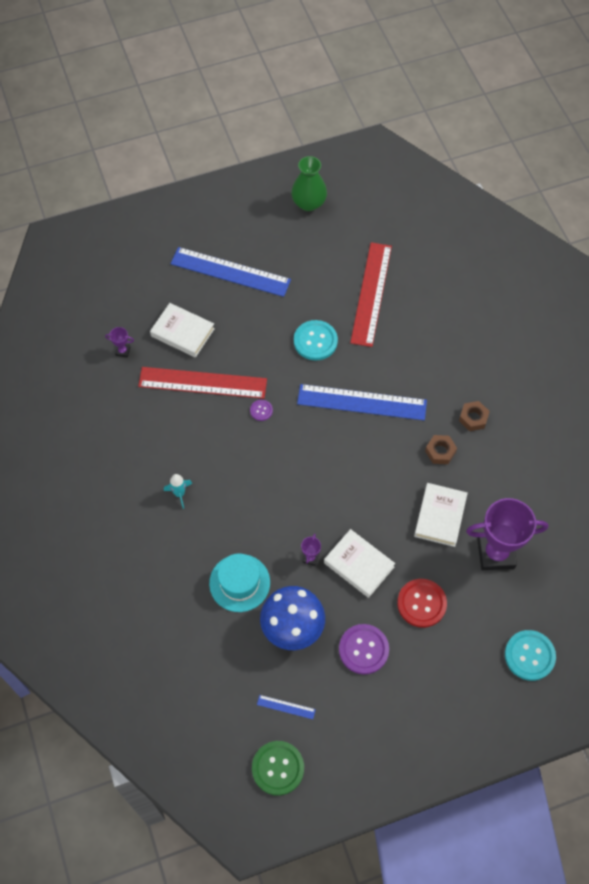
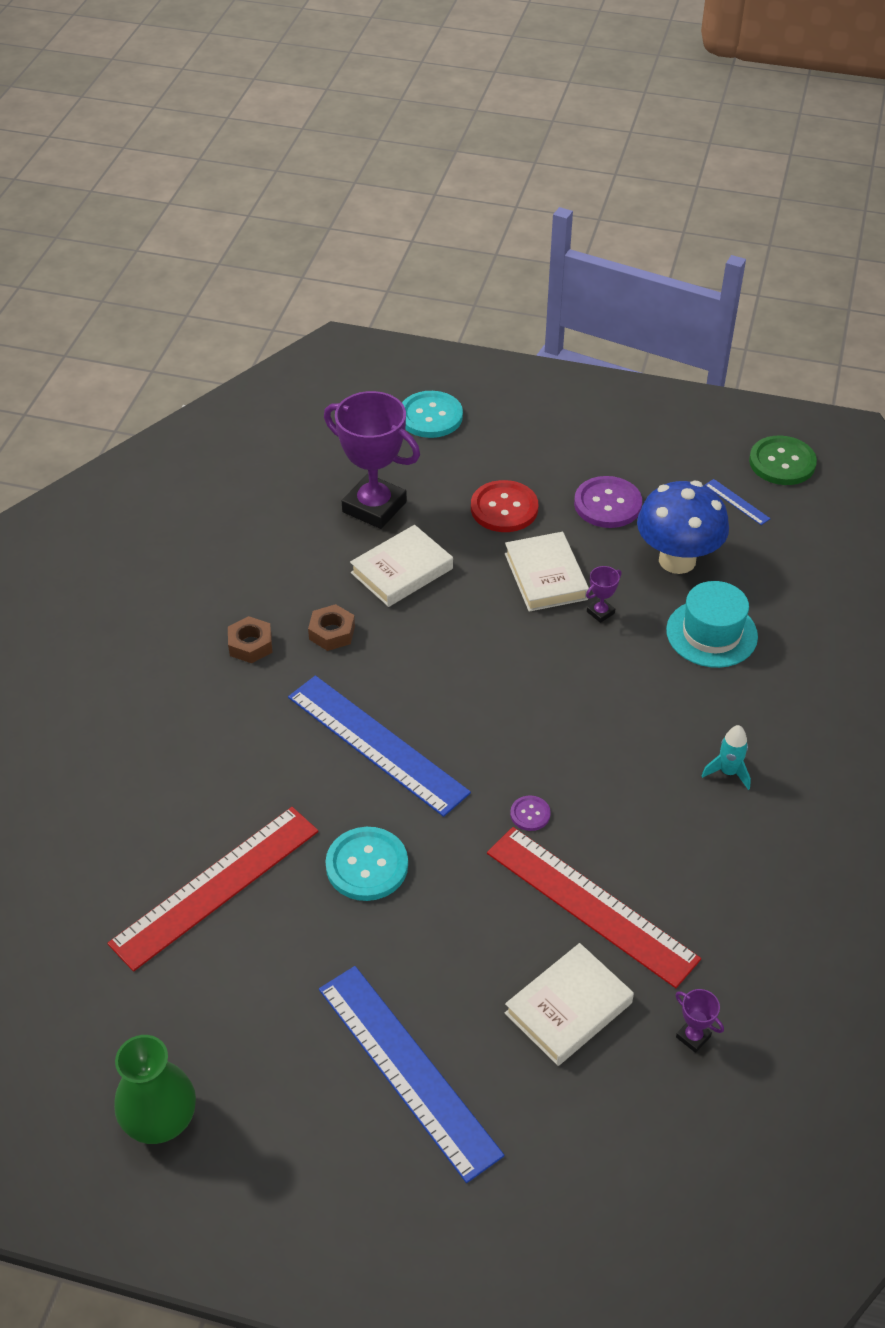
camera: 145 degrees left, 15 degrees down
white book [150,303,215,358] -> white book turned 75 degrees clockwise [505,943,634,1066]

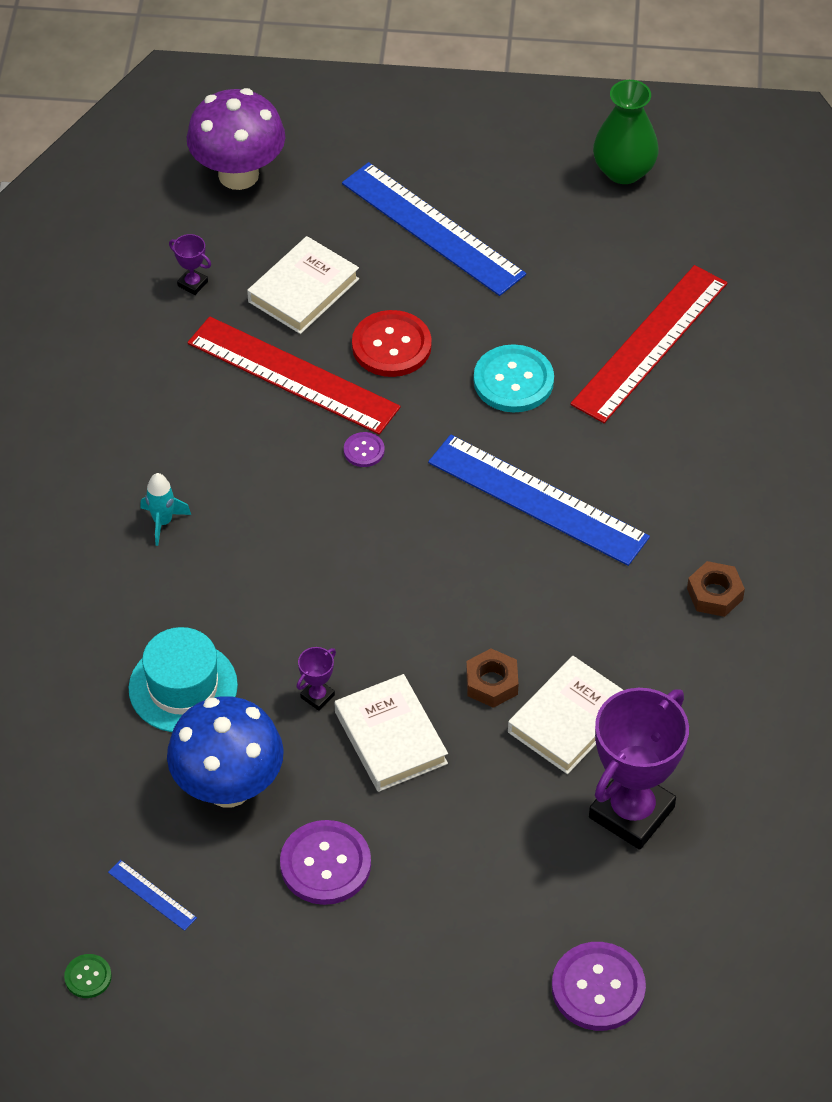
camera: 170 degrees right, 5 degrees up
brown nut [308,604,355,651] -> brown nut moved to [466,649,518,708]
purple trophy [324,391,420,529] -> purple trophy turned 75 degrees counterclockwise [589,688,689,850]
turquoise button [402,391,463,438] -> purple button [552,942,646,1031]
red button [471,480,538,532] -> red button moved to [352,310,432,377]
green button [749,436,817,485] -> green button [64,954,112,998], size x0.50
none -> purple mushroom [187,88,285,190]

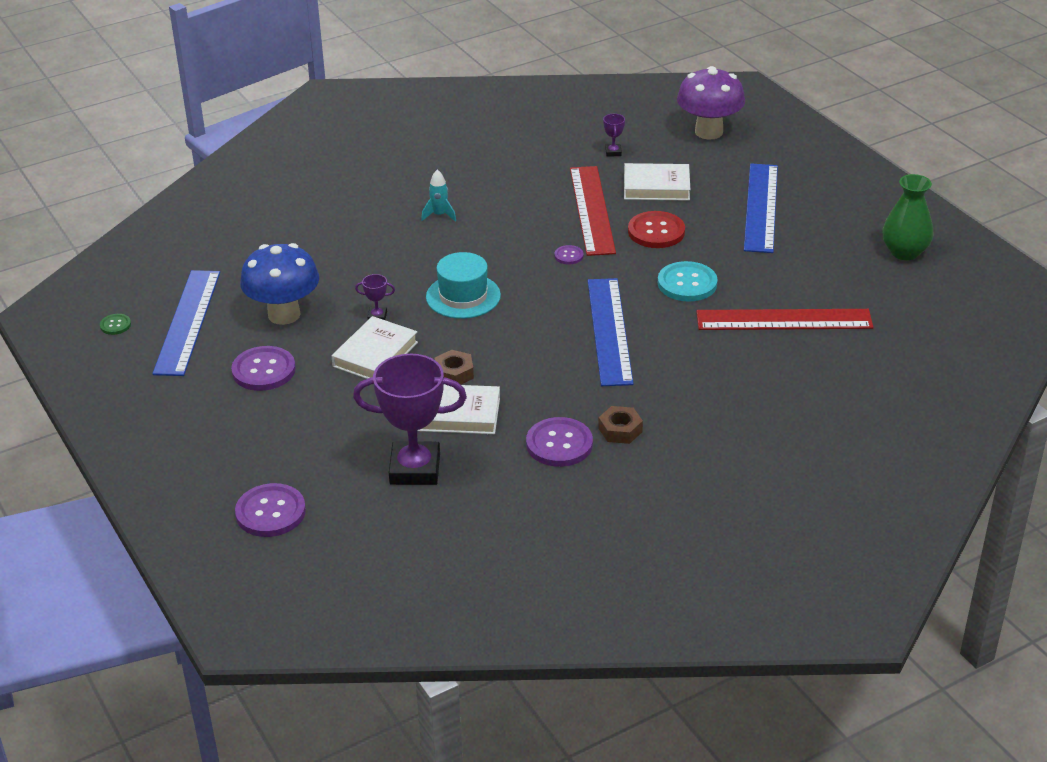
camera: 55 degrees right, 15 degrees down
blue ruler [108,860,197,931] -> blue ruler [152,270,220,376], size x2.49
turquoise hat [128,627,238,732] -> turquoise hat moved to [426,252,501,319]
none -> purple button [526,417,593,467]

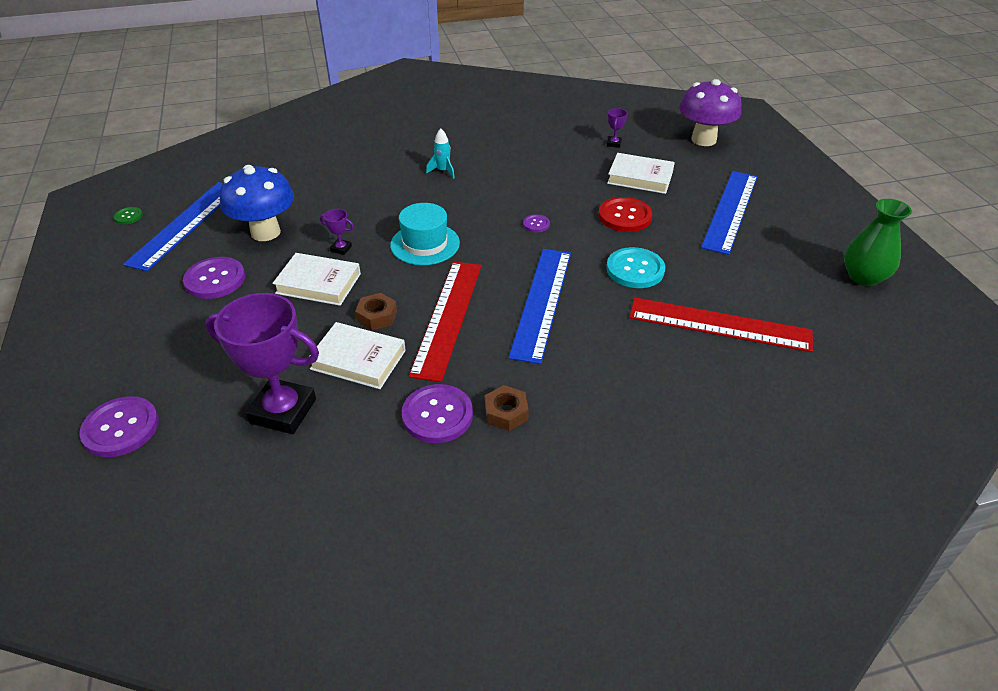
camera: 15 degrees right, 5 degrees up
white book [332,316,418,379] -> white book turned 60 degrees clockwise [272,253,361,306]
red ruler [570,166,616,256] -> red ruler moved to [409,261,481,382]

